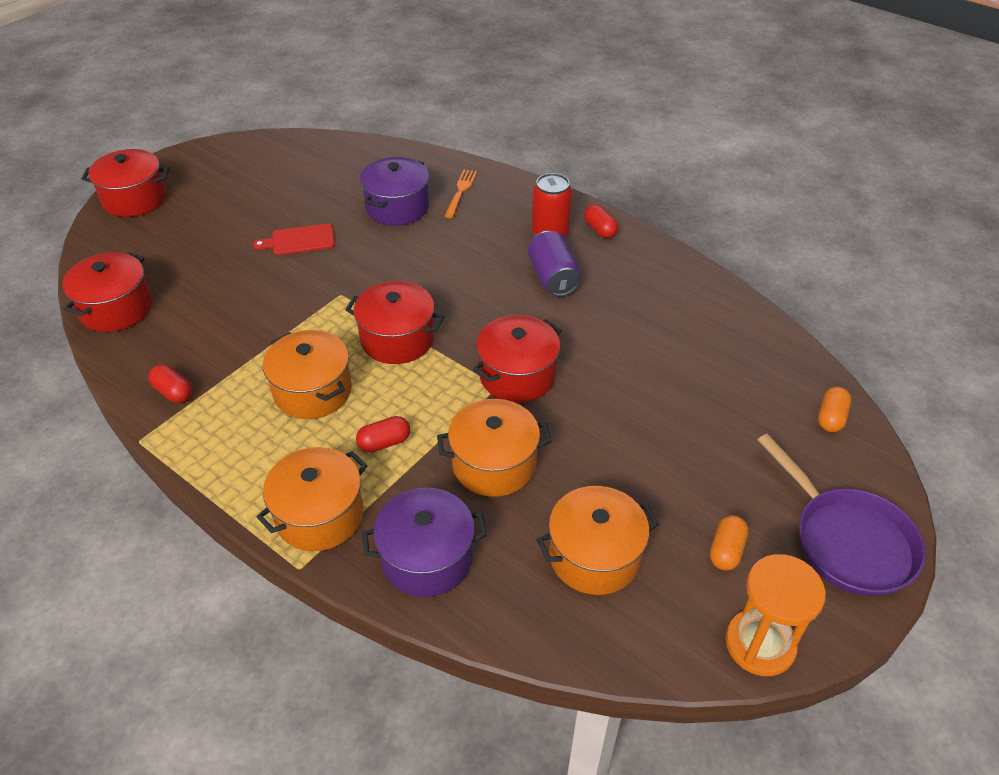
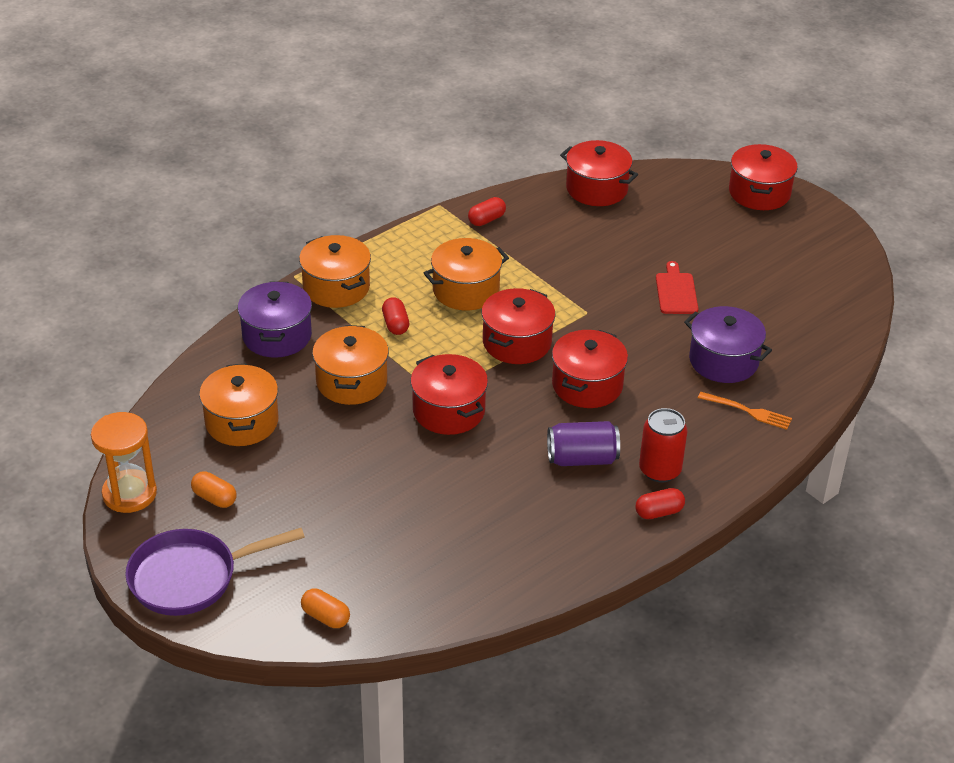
camera: 100 degrees right, 5 degrees down
none -> red pot [552,330,628,408]

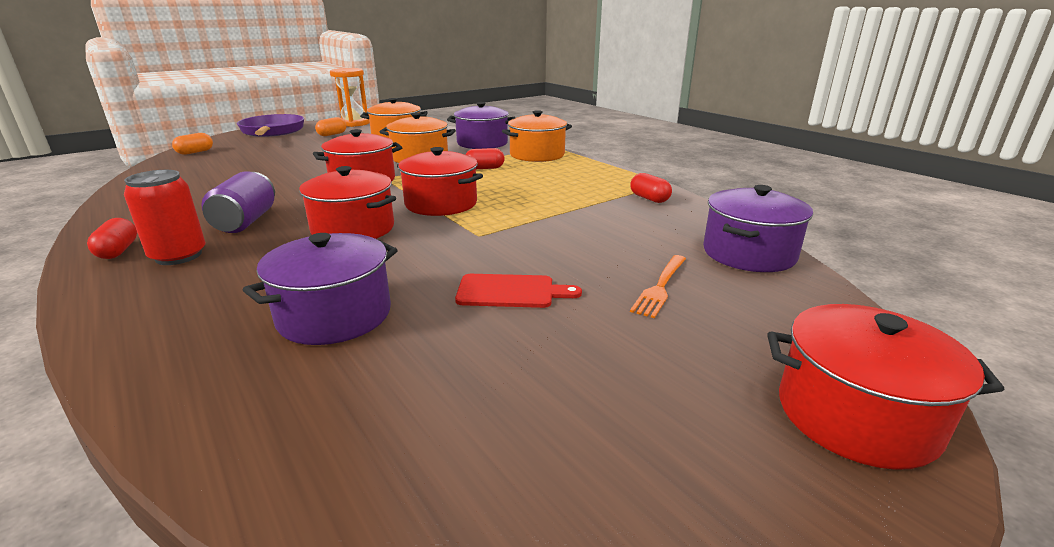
camera: 95 degrees right, 15 degrees down
orange pot [424,238,509,310] -> none
red pot [560,140,638,206] -> purple pot [703,185,813,272]
orange fork [698,392,792,430] -> orange fork moved to [630,255,686,318]

